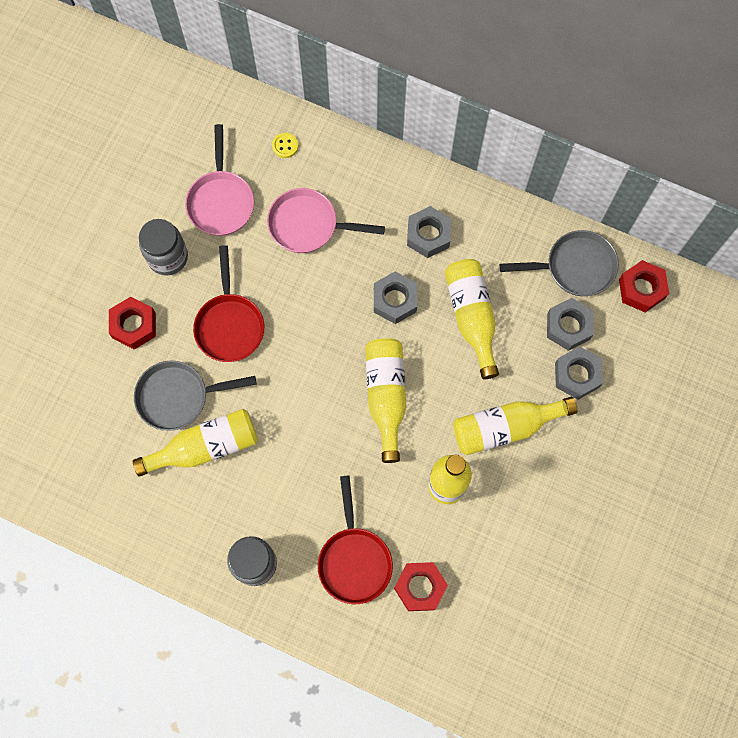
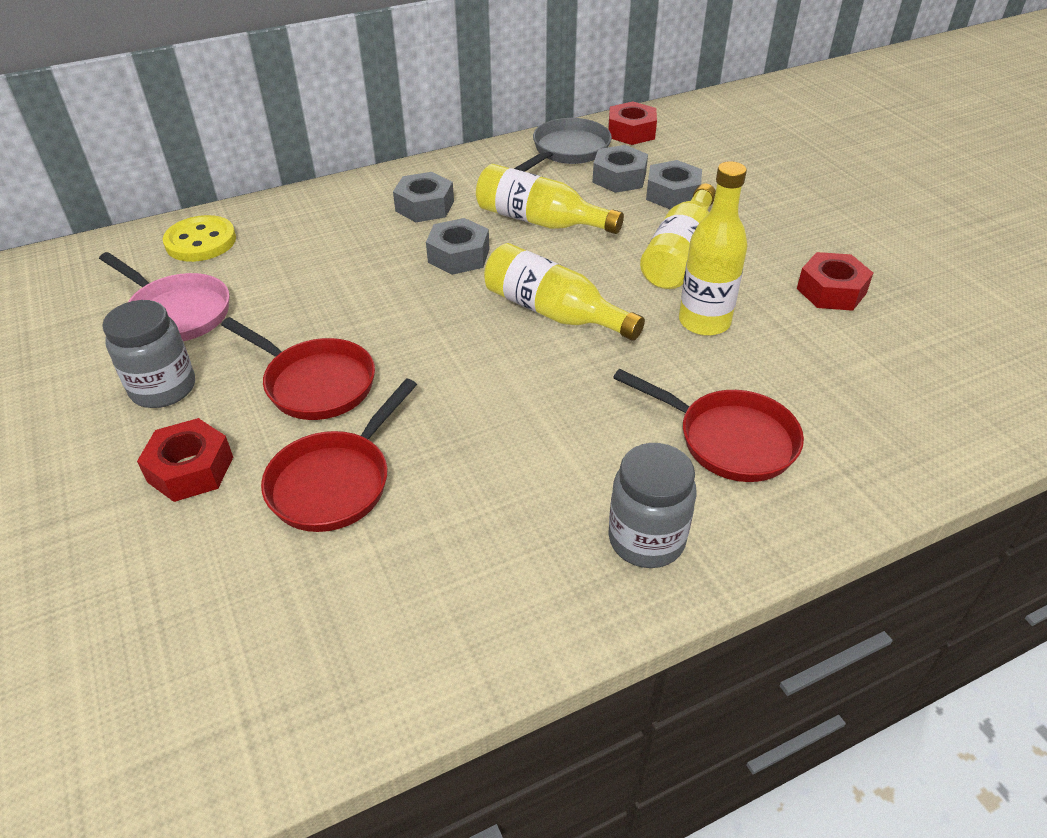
camera: 50 degrees left, 30 degrees down
yellow bottle [133,409,258,477] -> none
grey pan [134,360,256,431] -> red pan [261,379,417,532]
pink pan [267,188,385,253] -> none
yellow button [272,133,298,158] -> yellow button [163,215,236,262], size x1.98
red nut [394,562,448,611] -> red nut moved to [797,252,873,311]

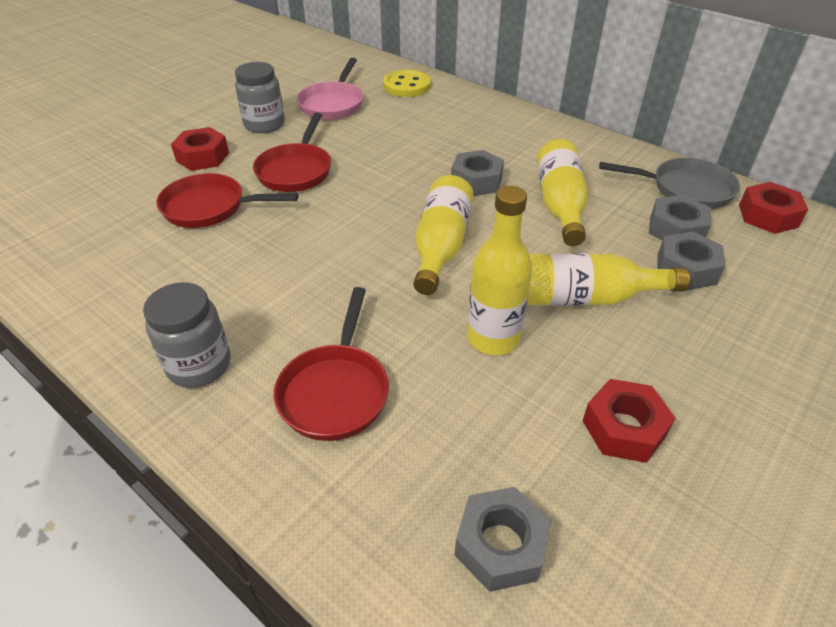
camera: 65 degrees right, 0 degrees up
grey nut [393,172,454,222] -> grey nut moved to [455,487,551,592]

